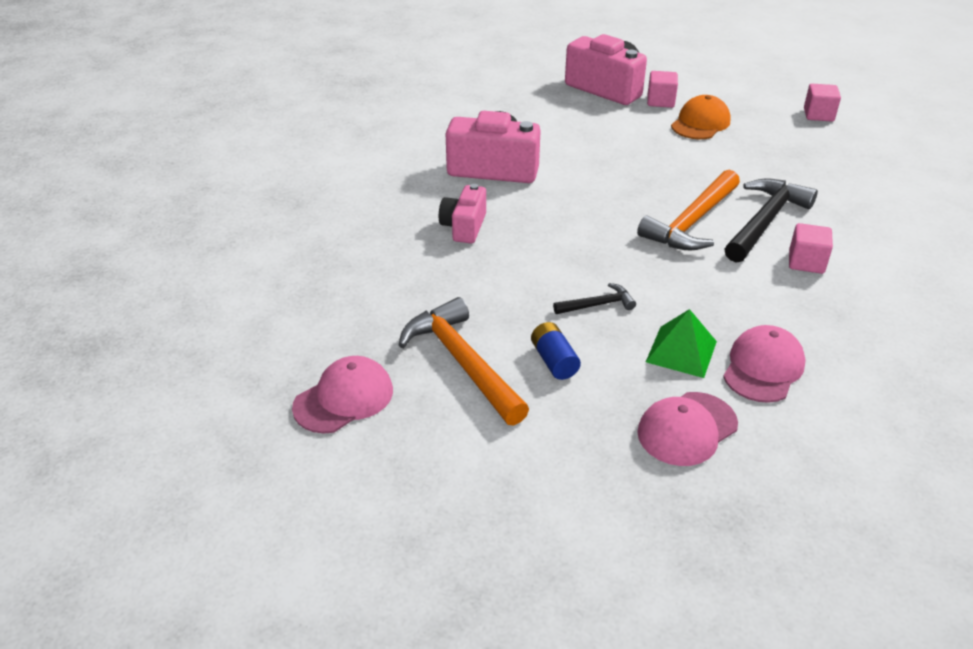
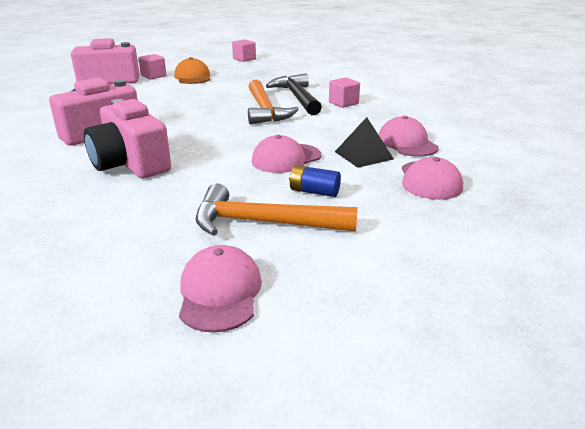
camera: 50 degrees left, 10 degrees down
pink camera [439,184,486,243] -> pink camera [84,99,171,178], size x1.69
black hammer [553,283,636,314] -> pink cap [252,135,321,173]
green pyramid [646,309,717,378] -> black pyramid [335,117,394,168]

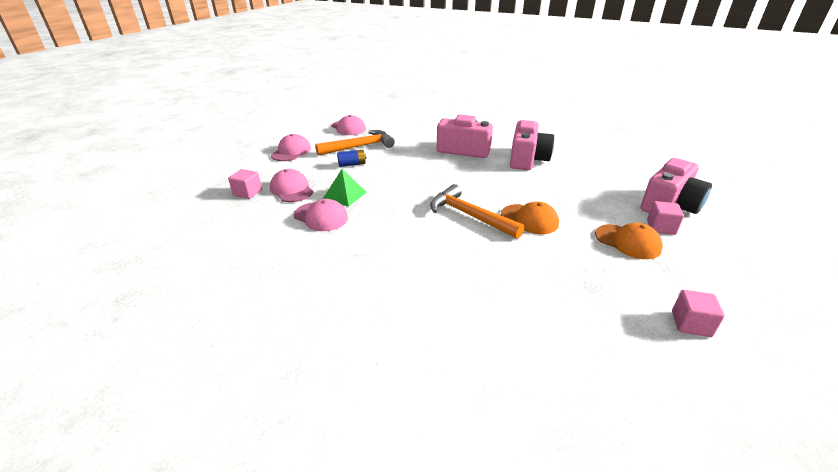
camera: 145 degrees right, 5 degrees up
pink cap [252,135,321,173] -> pink cap moved to [271,134,311,161]
black hammer [266,73,322,115] -> none
pink cube [329,78,360,108] -> pink cube moved to [228,169,262,199]
black pyramid [335,117,394,168] -> green pyramid [323,169,367,206]
none -> orange cap [501,201,559,234]

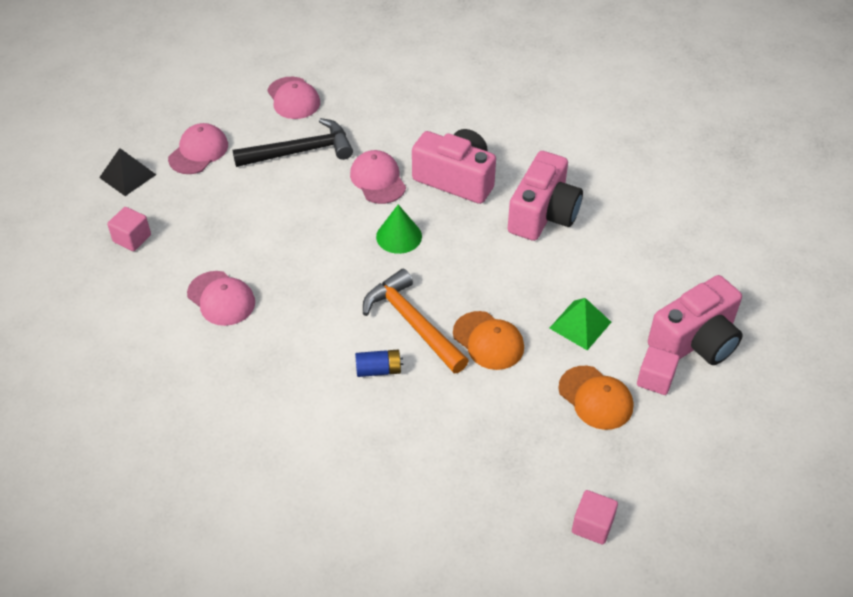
camera: 10 degrees right, 15 degrees up
pink cap [270,169,313,202] -> pink cap moved to [350,150,406,204]
orange hammer [315,130,395,156] -> black hammer [232,118,353,167]
green pyramid [323,169,367,206] -> green pyramid moved to [549,298,611,350]
blue battery [337,150,367,167] -> blue battery moved to [355,350,403,377]
none -> black pyramid [99,148,156,196]
none -> green cone [376,204,422,254]

